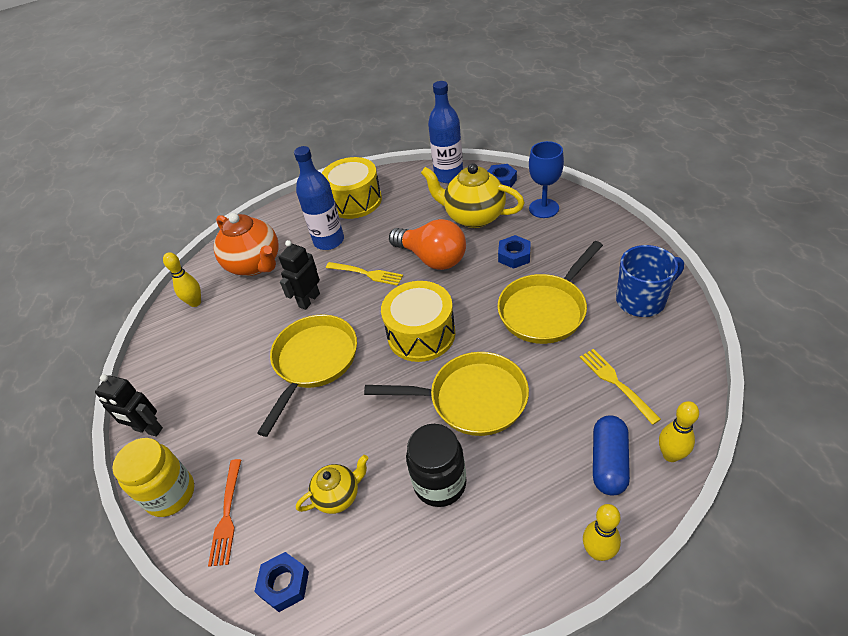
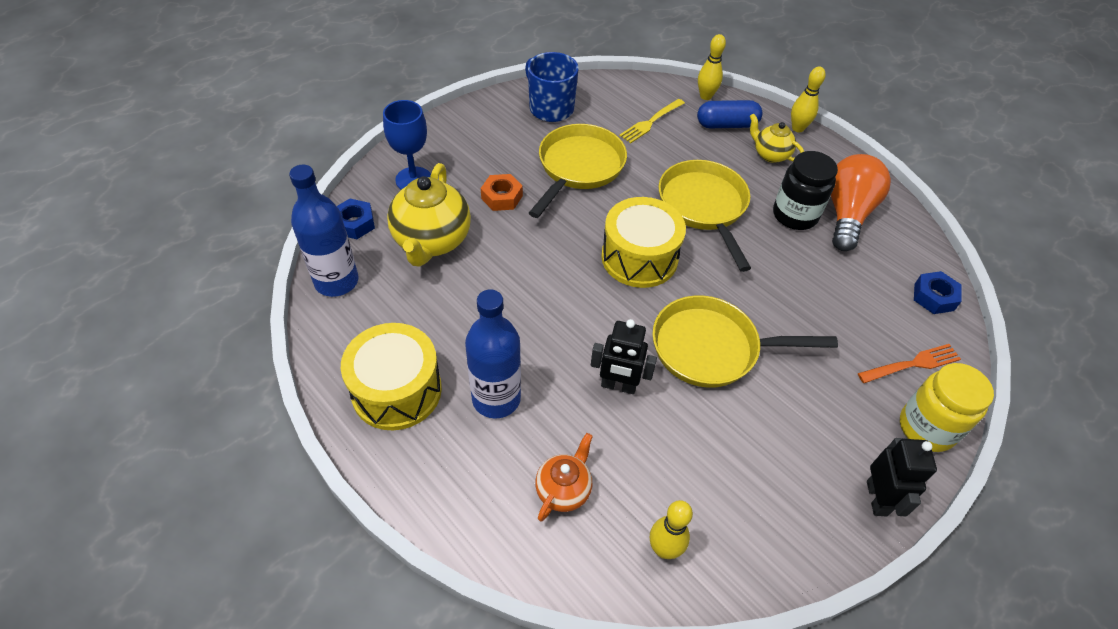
camera: 115 degrees left, 5 degrees up
orange teapot [214,213,279,276] -> orange teapot [535,433,593,522], size x0.55
yellow teapot [296,455,368,514] -> yellow teapot moved to [750,114,804,163]
yellow fork [326,262,403,286] -> none
orange light bulb [389,219,466,270] -> orange light bulb moved to [831,154,891,251]
yellow pan [497,241,603,344] -> yellow pan turned 90 degrees counterclockwise [529,124,627,218]
blue nut [498,235,531,269] -> orange nut [481,174,523,211]

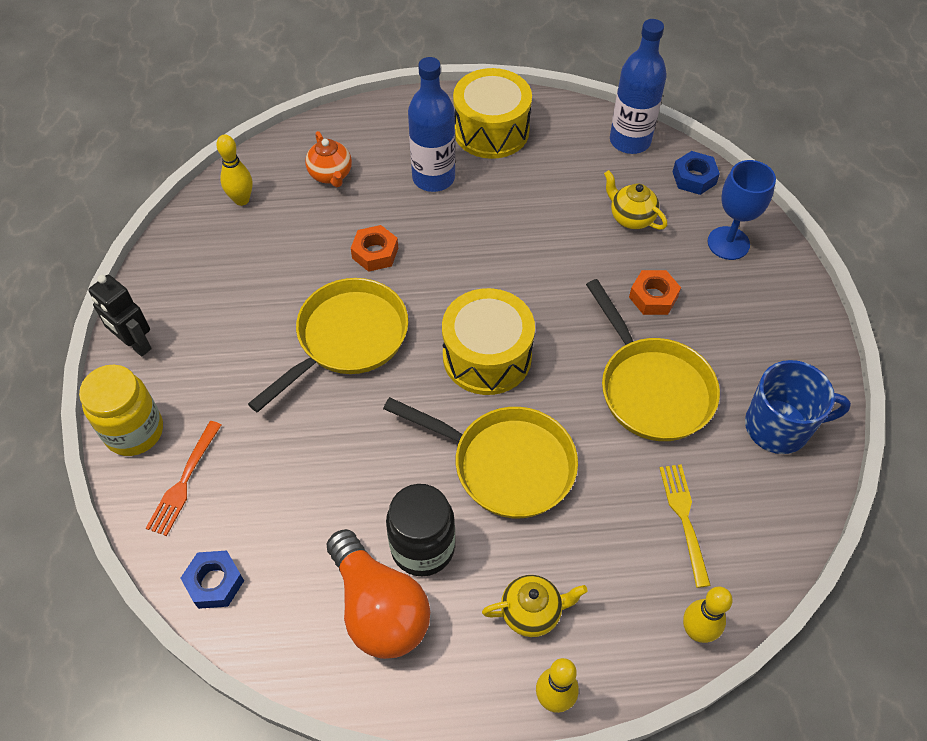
camera: 130 degrees right, 5 degrees up
yellow teapot [387,163,471,266] -> yellow teapot [604,170,667,230], size x0.55
black robot [591,319,657,394] -> orange nut [351,225,398,272]
blue capsule [697,100,763,128] -> none

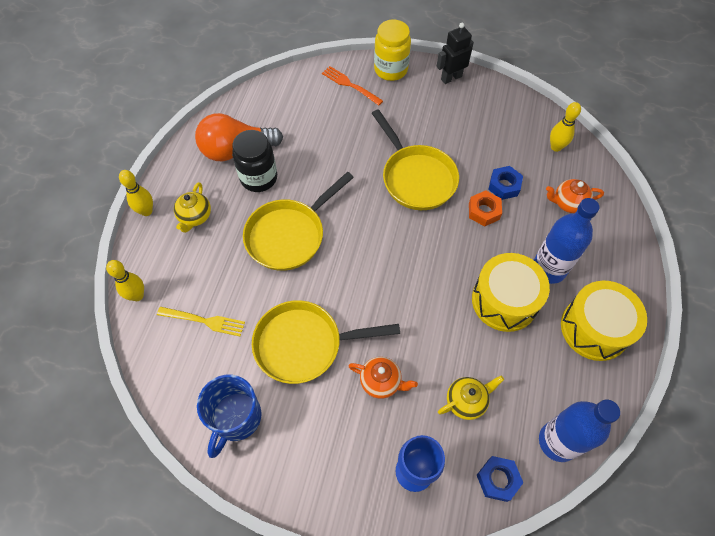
camera: 110 degrees right, 5 degrees up
blue nut [181,550,244,609] -> blue nut moved to [488,166,523,200]
yellow drum [442,288,535,395] -> yellow drum moved to [472,253,550,332]
orange nut [629,270,681,315] -> orange teapot [349,357,418,399]

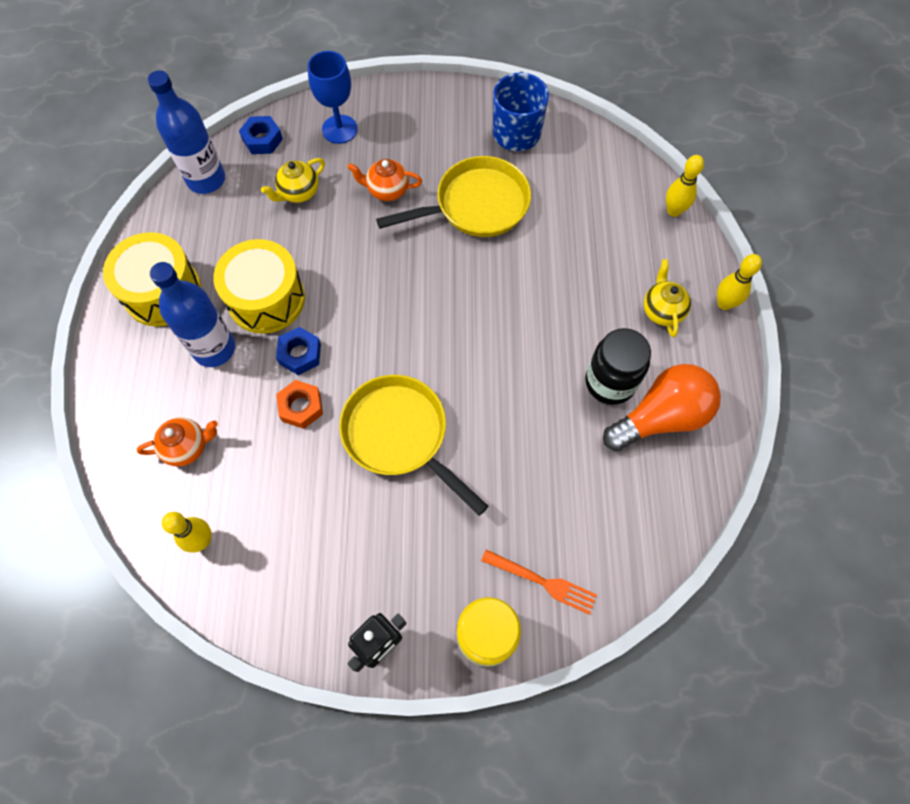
camera: 165 degrees right, 5 degrees up
yellow fork [157,307,245,336] -> none
yellow pan [243,172,354,271] -> none
blue nut [488,166,523,200] -> blue nut moved to [276,327,321,375]

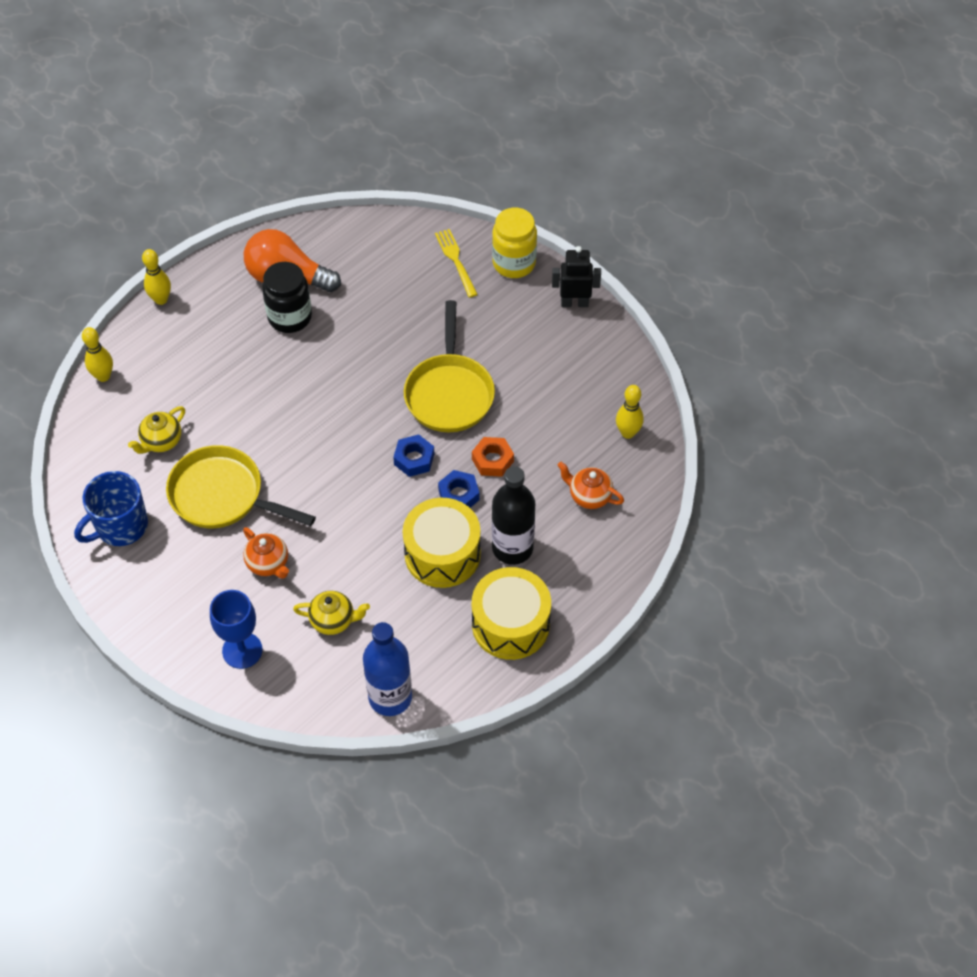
camera: 135 degrees left, 10 degrees down
blue bottle [150,262,235,367] -> black bottle [492,466,535,565]
blue nut [239,116,283,154] -> blue nut moved to [393,434,434,477]
orange fork [481,549,597,615] -> yellow fork [435,229,478,298]
yellow teapot [644,259,691,337] -> yellow teapot moved to [128,406,185,454]

